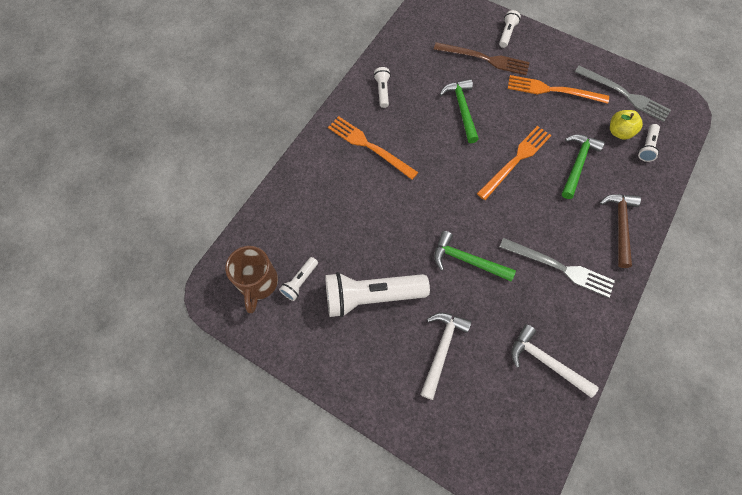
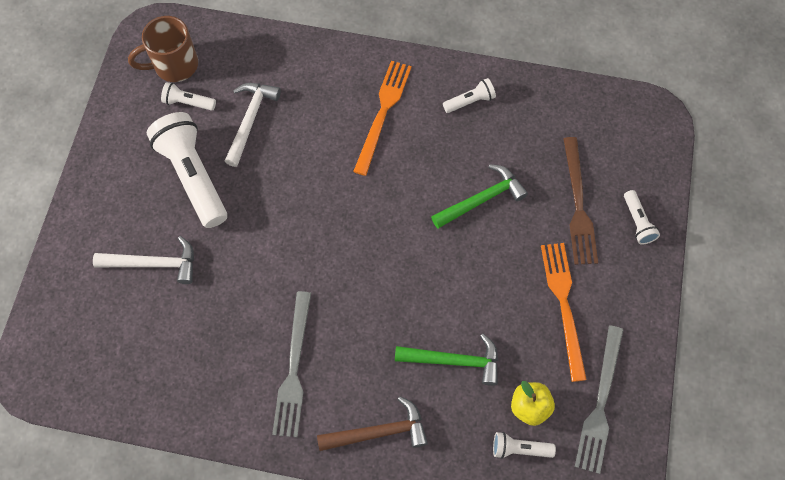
camera: 70 degrees right, 0 degrees up
green hammer [434,231,516,281] -> none
orange fork [477,126,552,200] -> none
white flashlight [499,10,521,48] -> white flashlight turned 75 degrees clockwise [624,190,660,245]
white hammer [511,324,599,398] -> white hammer moved to [225,83,281,167]

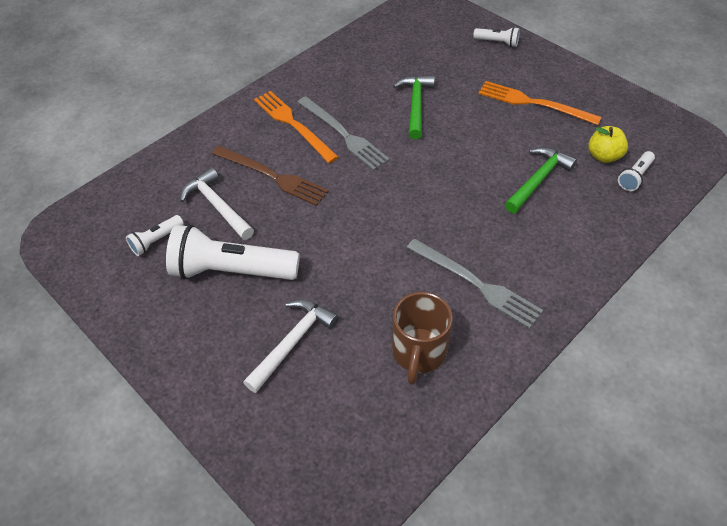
camera: 55 degrees left, 15 degrees down
brown mug [128,16,198,82] -> brown mug moved to [392,292,453,385]
brown hammer [317,396,428,451] -> none
white flashlight [443,78,496,113] -> none
brown fork [563,137,598,265] -> brown fork moved to [212,146,329,206]
grey fork [575,325,624,474] -> grey fork moved to [298,96,390,171]

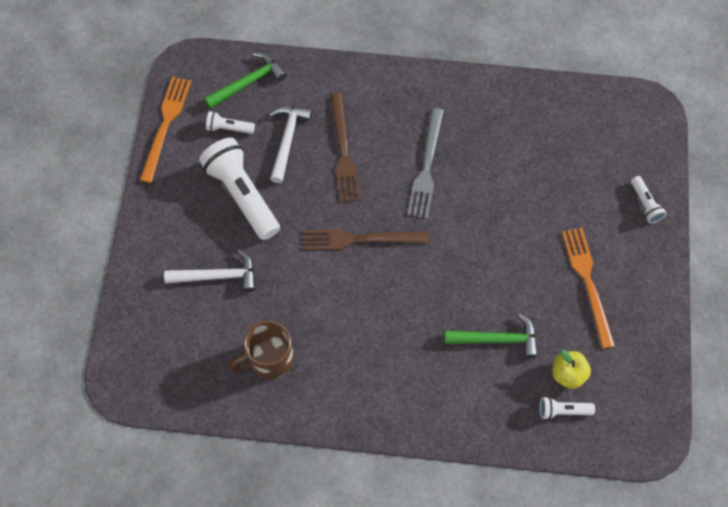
camera: 50 degrees right, 15 degrees up
orange fork [254,91,339,163] -> orange fork moved to [140,77,191,183]
green hammer [393,76,435,140] -> green hammer moved to [204,53,287,109]
grey fork [406,239,543,329] -> none
none -> brown fork [303,229,429,250]

